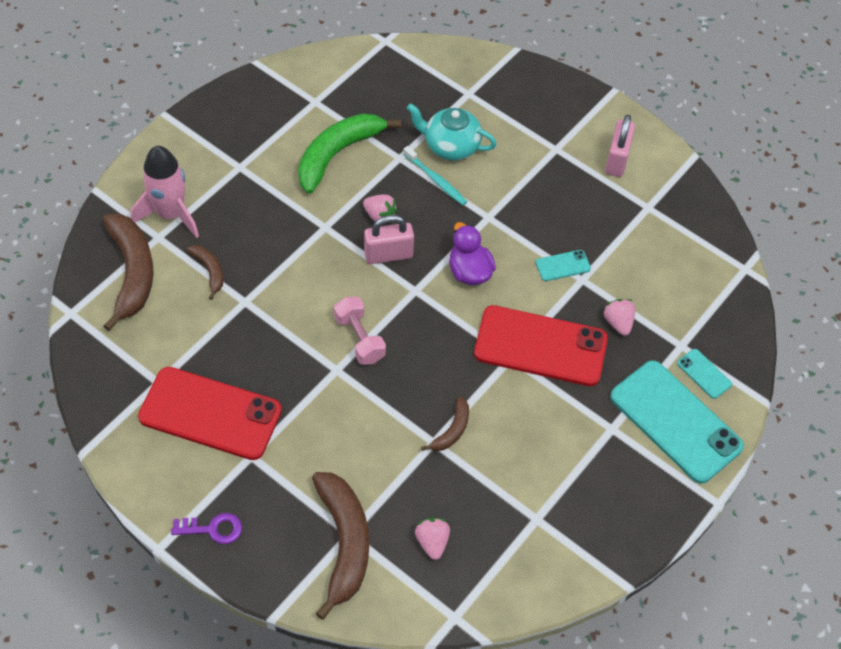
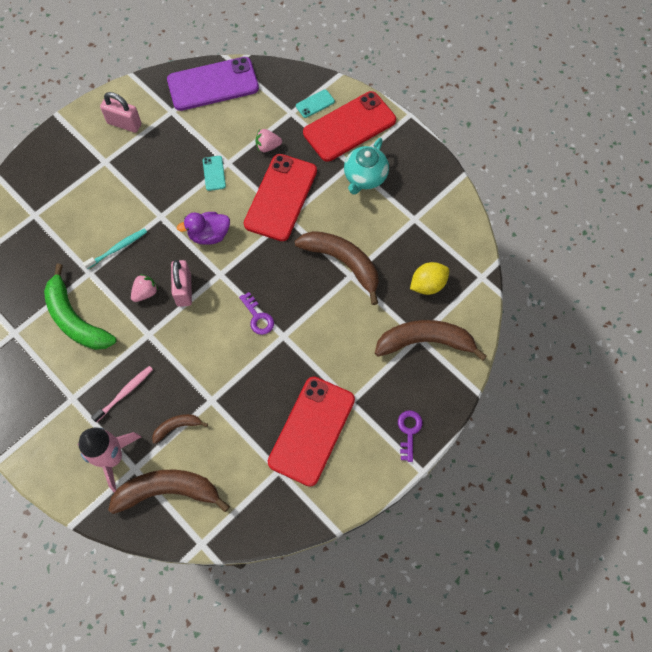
camera: 80 degrees left, 10 degrees up
pink dumbbell [334,297,386,365] -> purple key [239,292,274,335]
turquoise teapot [407,103,497,161] -> turquoise teapot moved to [344,138,389,195]
pink strawberry [415,518,450,560] -> yellow lemon [410,262,449,295]
brown banana [421,397,469,451] -> brown banana [295,231,379,305], size x2.02
turquoise phone [610,360,744,484] -> red phone [303,91,396,162]
none -> pink toothbrush [91,366,153,422]
none -> purple phone [167,57,259,111]

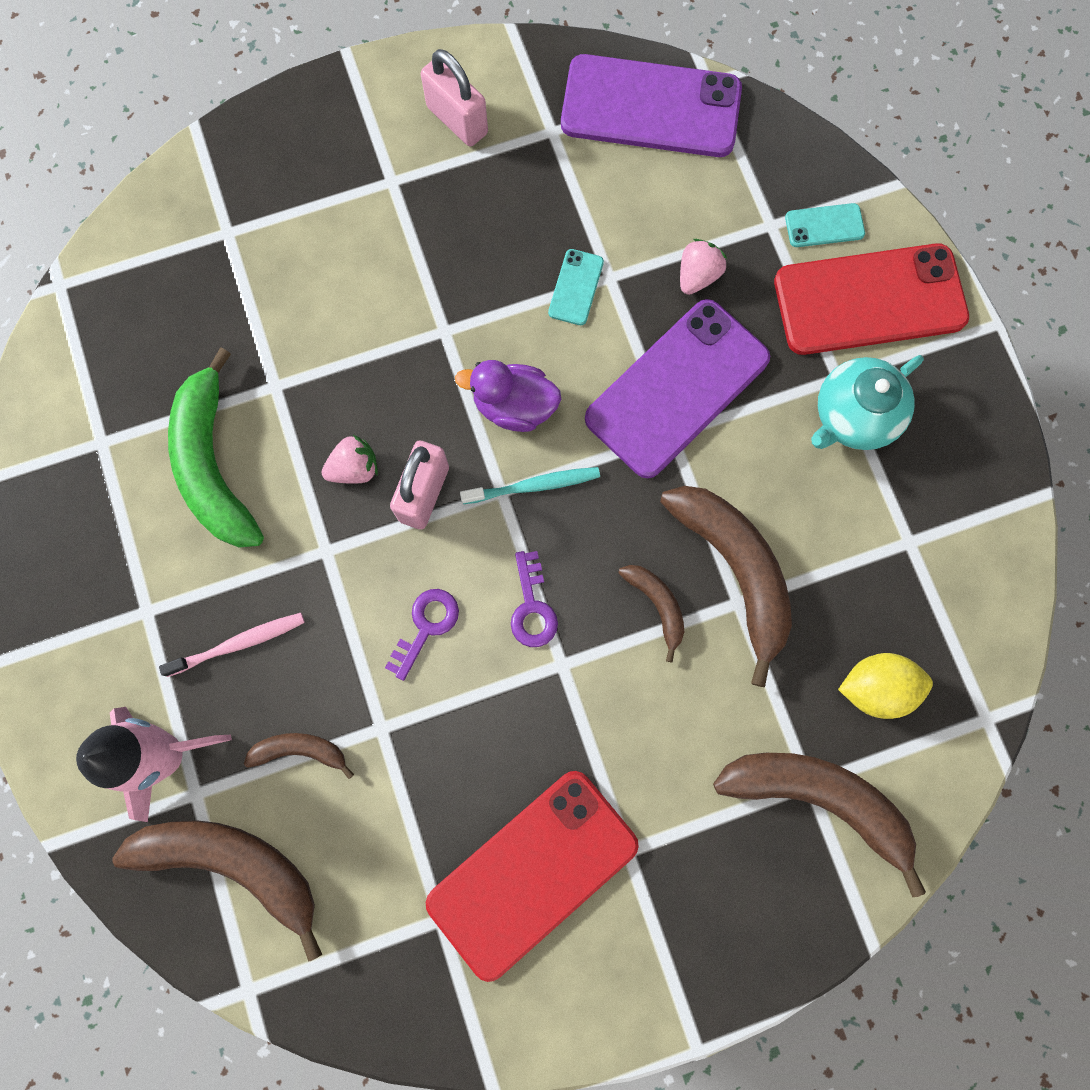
camera: 25 degrees right, 10 degrees up
turquoise toothbrush [83,228,147,269] -> turquoise toothbrush moved to [460,467,600,504]
red phone [244,154,317,241] -> purple phone [585,299,770,478]
pink strawberry [256,129,282,152] -> pink strawberry turned 105 degrees clockwise [680,239,727,295]
purple key [398,410,423,462] -> purple key moved to [385,589,459,681]
none -> brown banana [619,565,684,662]

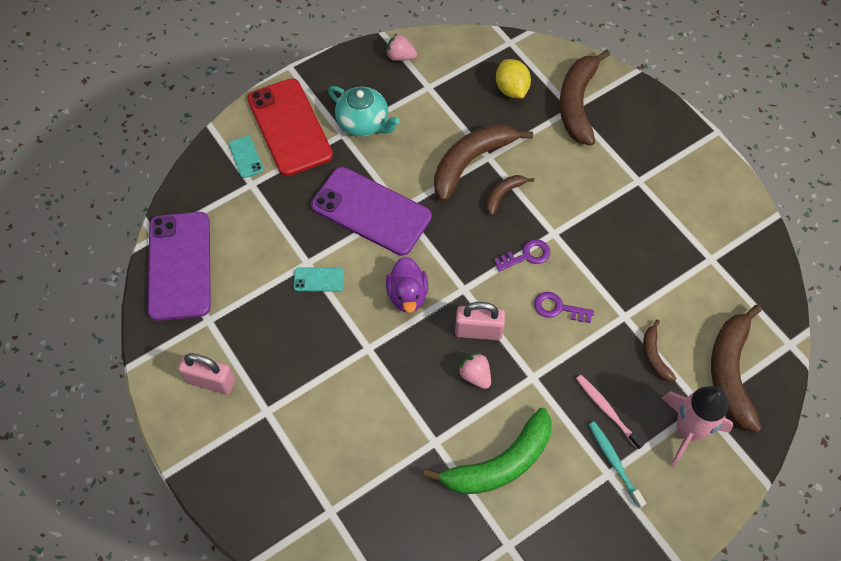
camera: 105 degrees left, 15 degrees down
pink padlock [421,49,488,147] -> pink padlock turned 75 degrees clockwise [178,353,235,395]
red phone [426,771,639,982] -> none
turquoise toothbrush [460,467,600,504] -> turquoise toothbrush moved to [589,422,646,508]
pink strawberry [680,239,727,295] -> pink strawberry moved to [387,33,417,61]

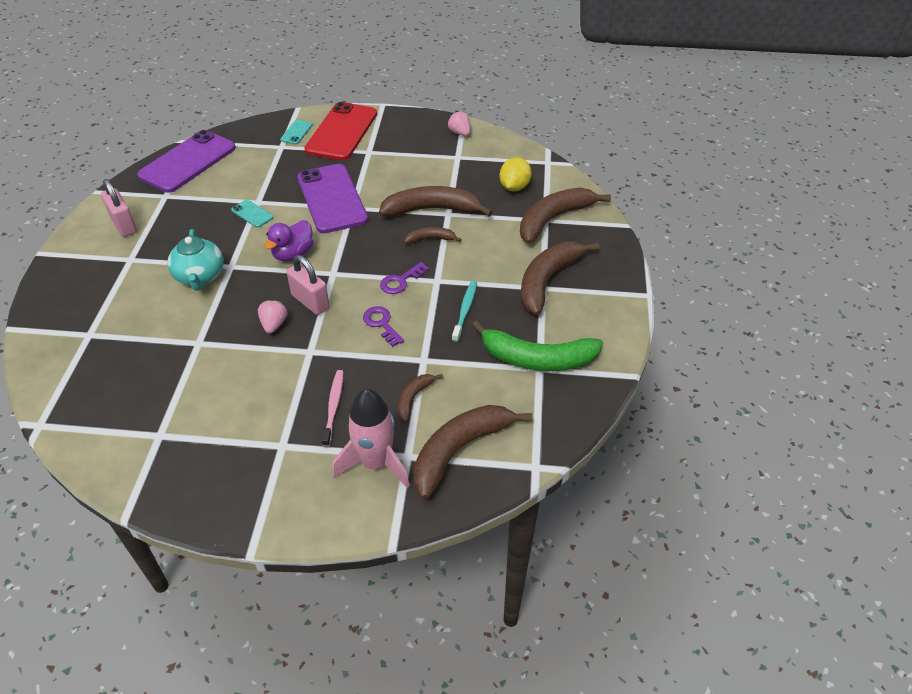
camera: 40 degrees right, 15 degrees down
turquoise teapot [328,86,400,137] -> turquoise teapot moved to [167,229,224,291]
green banana [423,408,552,494] -> green banana moved to [472,321,603,371]
purple key [494,239,550,272] -> purple key turned 120 degrees clockwise [380,262,429,294]
turquoise toothbrush [589,422,646,508] -> turquoise toothbrush moved to [452,281,477,342]
none -> brown banana [521,242,600,315]

